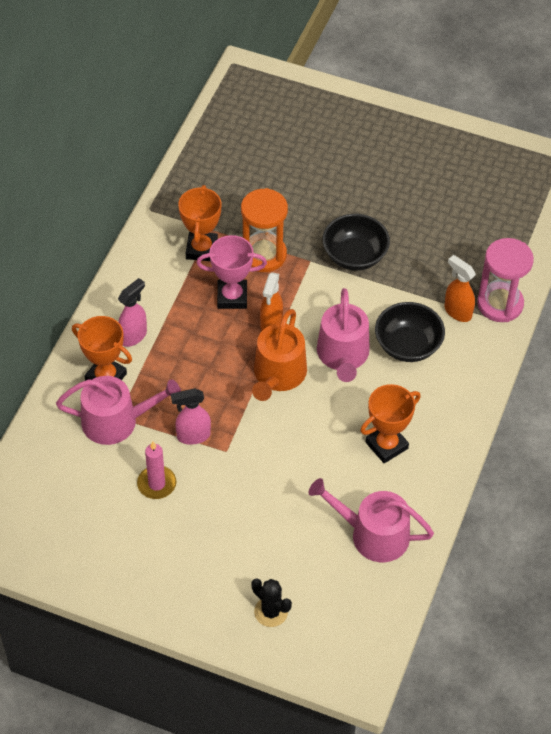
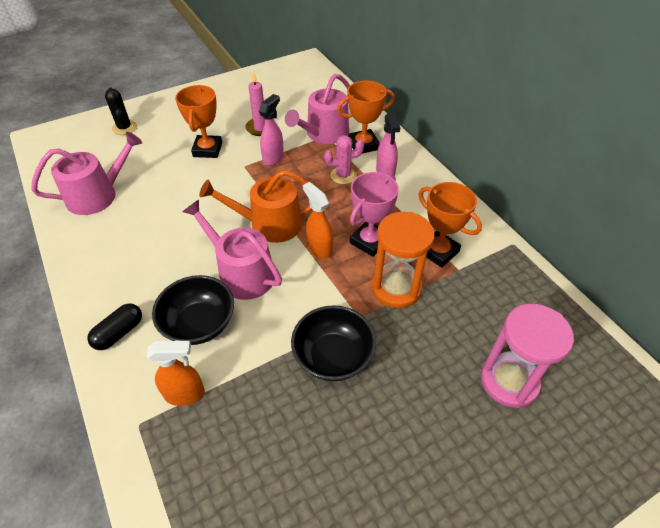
camera: 130 degrees right, 5 degrees down
black cactus [251,579,292,627] -> black cactus turned 75 degrees clockwise [105,88,137,135]
orange watering can [252,309,307,401] -> orange watering can turned 60 degrees counterclockwise [199,170,313,243]
orange trophy [360,384,421,463] -> orange trophy moved to [175,85,222,158]
pink hourglass [477,238,534,322] -> pink hourglass moved to [481,304,574,408]
none -> black capsule [87,303,142,350]
none -> pink cactus [324,135,364,184]

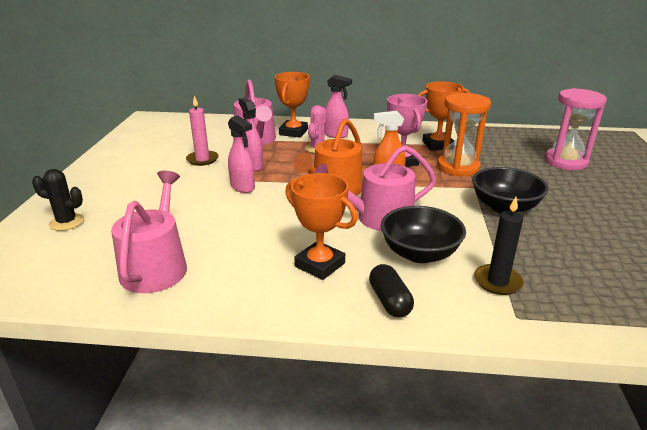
camera: 55 degrees left, 20 degrees down
orange spray bottle [146,341,205,406] -> black candle [474,197,524,295]
orange trophy [175,85,222,158] -> orange trophy moved to [285,173,358,280]
none -> pink spray bottle [228,115,255,193]

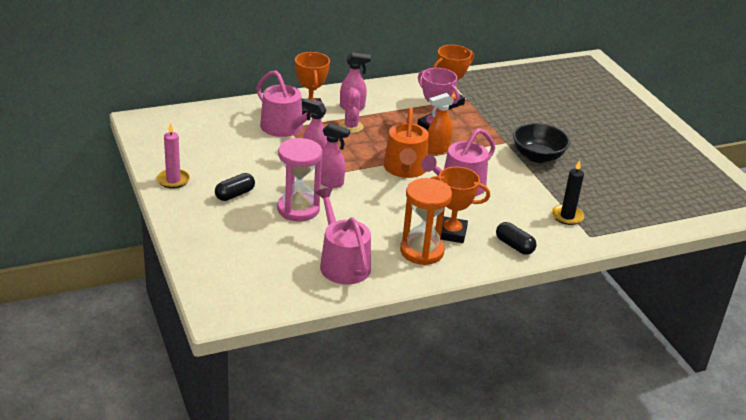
camera: 30 degrees left, 5 degrees up
black cactus [32,169,84,231] -> none
pink candle [186,95,218,166] -> pink candle moved to [157,123,190,189]
black bowl [381,206,466,263] -> none
orange hourglass [437,93,491,176] -> orange hourglass moved to [400,178,452,265]
pink hourglass [544,88,607,170] -> pink hourglass moved to [277,138,322,221]
none -> black capsule [215,173,255,201]

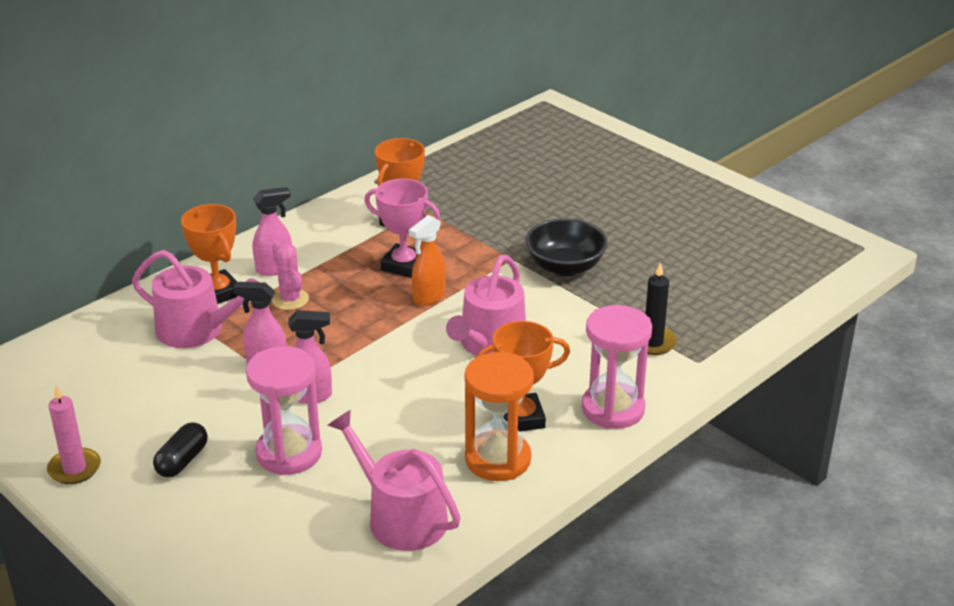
camera: 20 degrees left, 0 degrees up
orange watering can [383,108,429,178] -> none
black capsule [496,222,537,255] -> pink hourglass [582,305,652,429]

